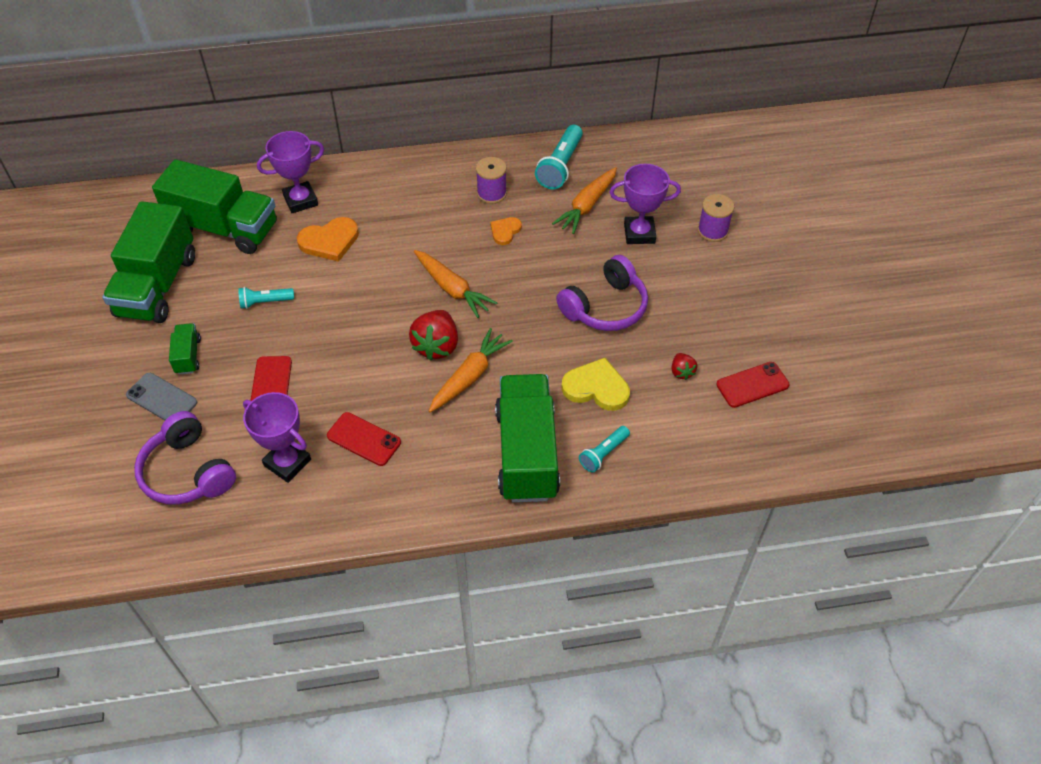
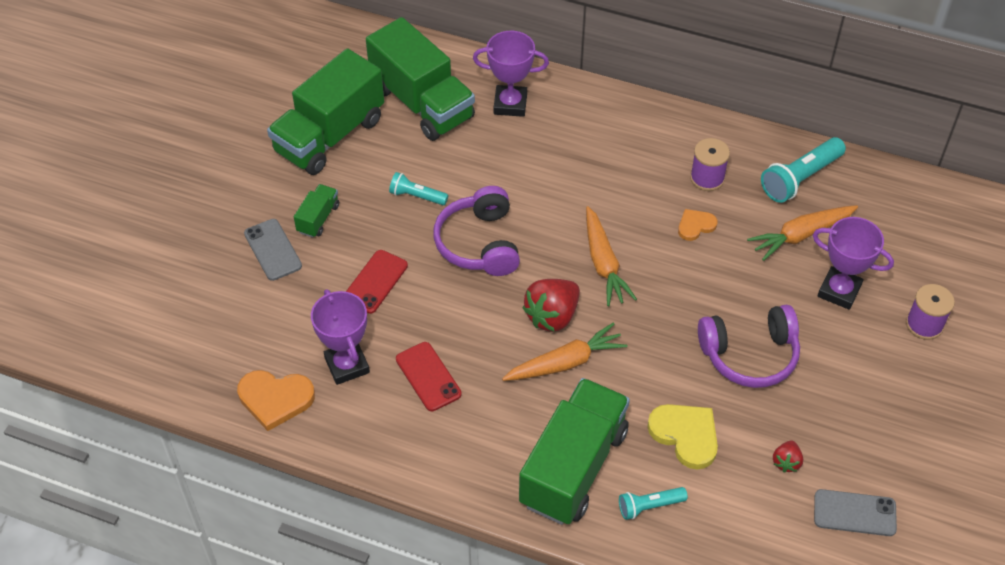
camera: 30 degrees right, 0 degrees up
purple headphones [134,411,236,504] -> purple headphones moved to [433,186,520,276]
orange heart [297,217,359,262] -> orange heart moved to [237,370,315,431]
red phone [716,362,790,408] -> grey phone [814,489,897,536]

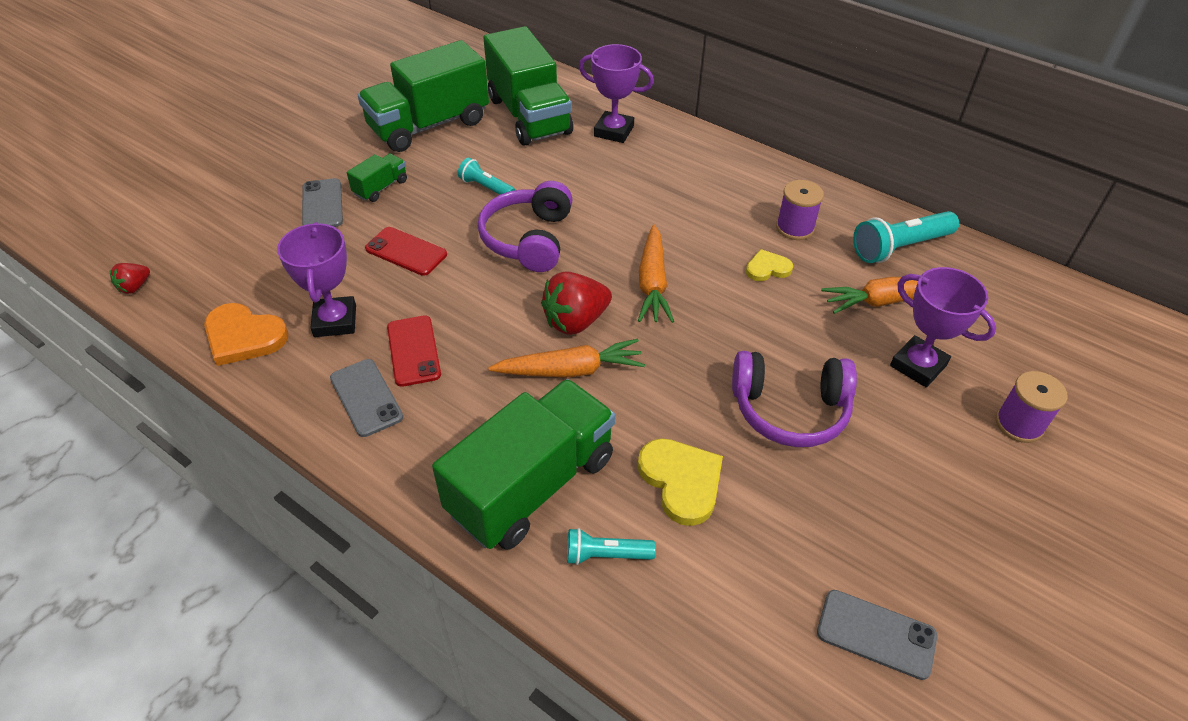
camera: 15 degrees right, 5 degrees down
red phone [346,250,408,314] -> red phone turned 75 degrees clockwise [365,227,447,276]
orange heart [678,209,718,241] -> yellow heart [746,249,793,281]
red strawberry [773,440,803,472] -> red strawberry moved to [110,263,150,294]
none -> grey phone [330,359,403,437]

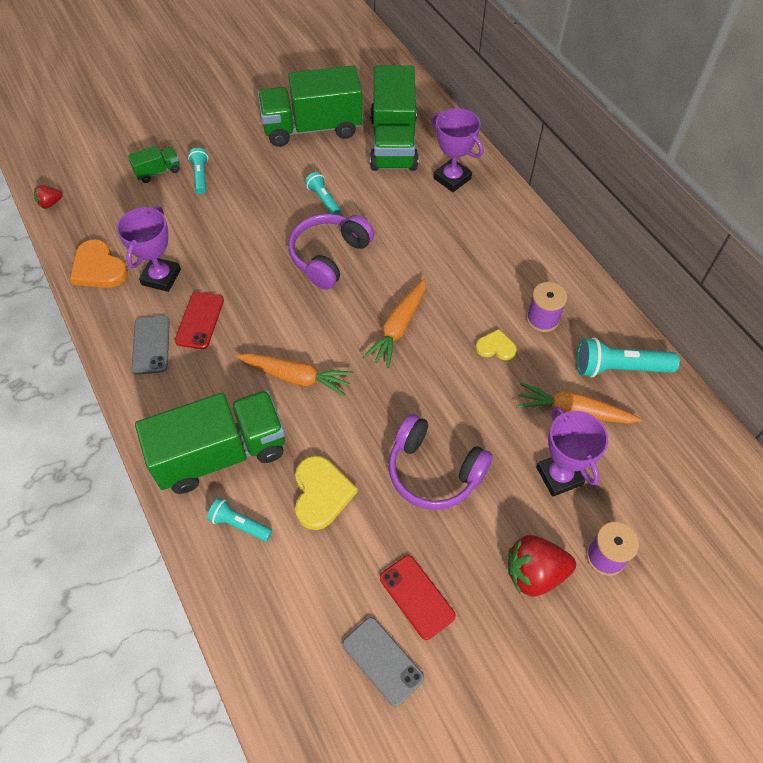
camera: 25 degrees right, 10 degrees up
grey phone [302,178,343,227] -> turquoise flashlight [188,148,208,194]
green truck [347,154,407,202] -> green truck moved to [128,146,180,183]
red phone [365,227,447,276] -> red phone moved to [380,555,456,640]
red strawberry [541,271,612,335] -> red strawberry moved to [508,535,576,597]

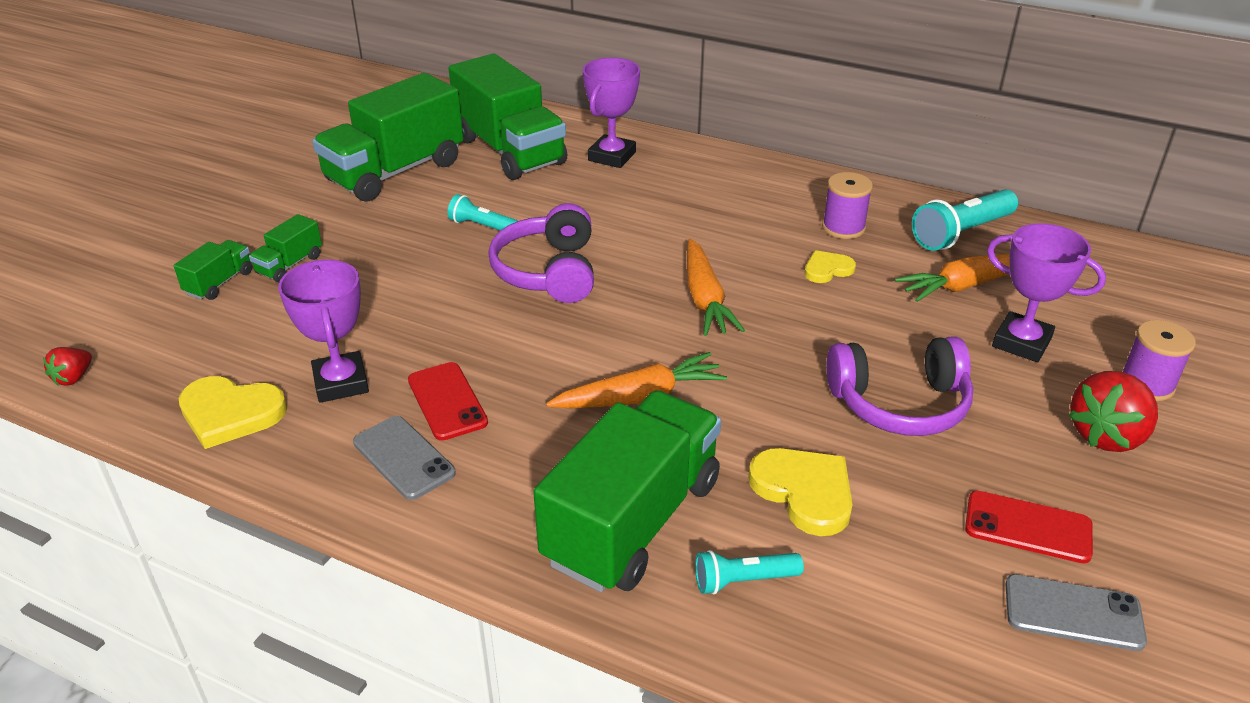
camera: 35 degrees left, 20 degrees down
orange heart [69,239,128,288] -> yellow heart [179,376,287,449]
turquoise flashlight [188,148,208,194] -> green truck [249,214,322,282]
purple trophy [431,108,483,192] -> purple trophy turned 75 degrees counterclockwise [583,57,640,168]

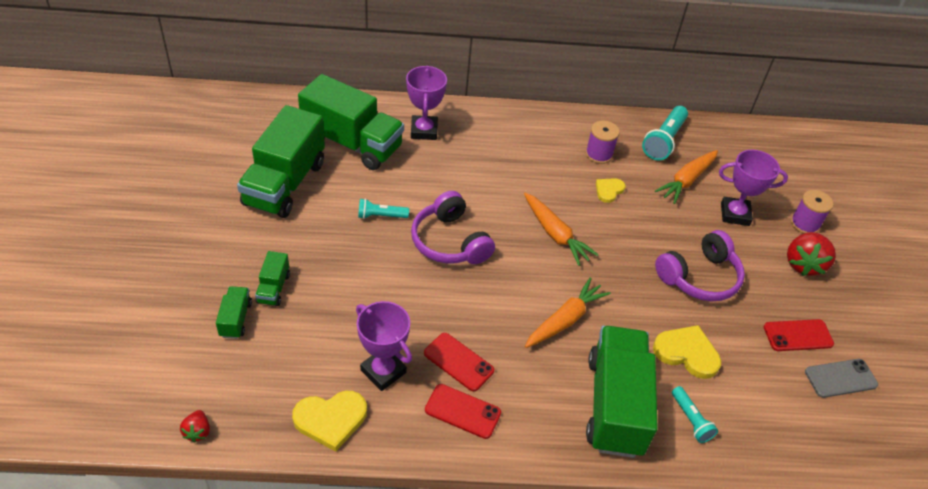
camera: 30 degrees left, 10 degrees up
grey phone [353,416,456,500] -> red phone [425,384,501,439]
turquoise flashlight [695,550,804,594] -> turquoise flashlight turned 75 degrees counterclockwise [672,386,718,443]

